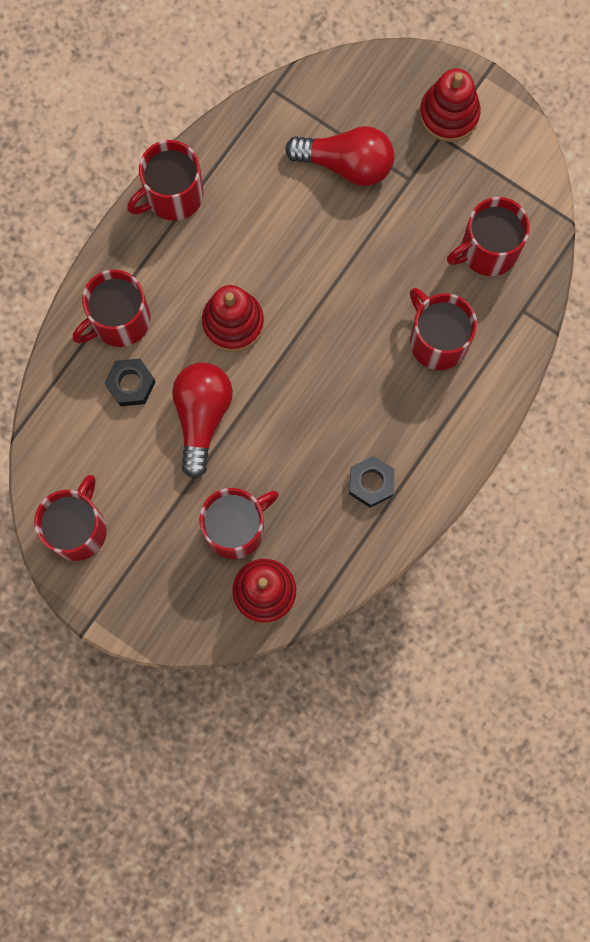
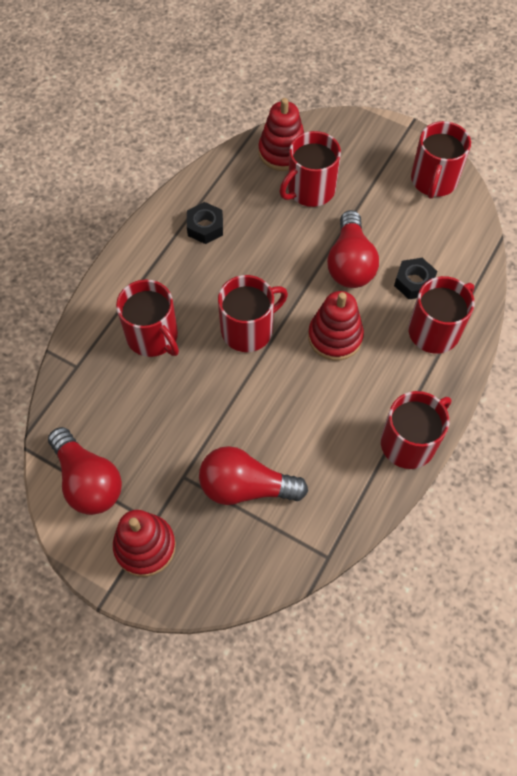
camera: 175 degrees right, 15 degrees down
red mug [447,197,530,276] -> red mug moved to [218,275,288,352]
none -> red light bulb [48,427,122,515]

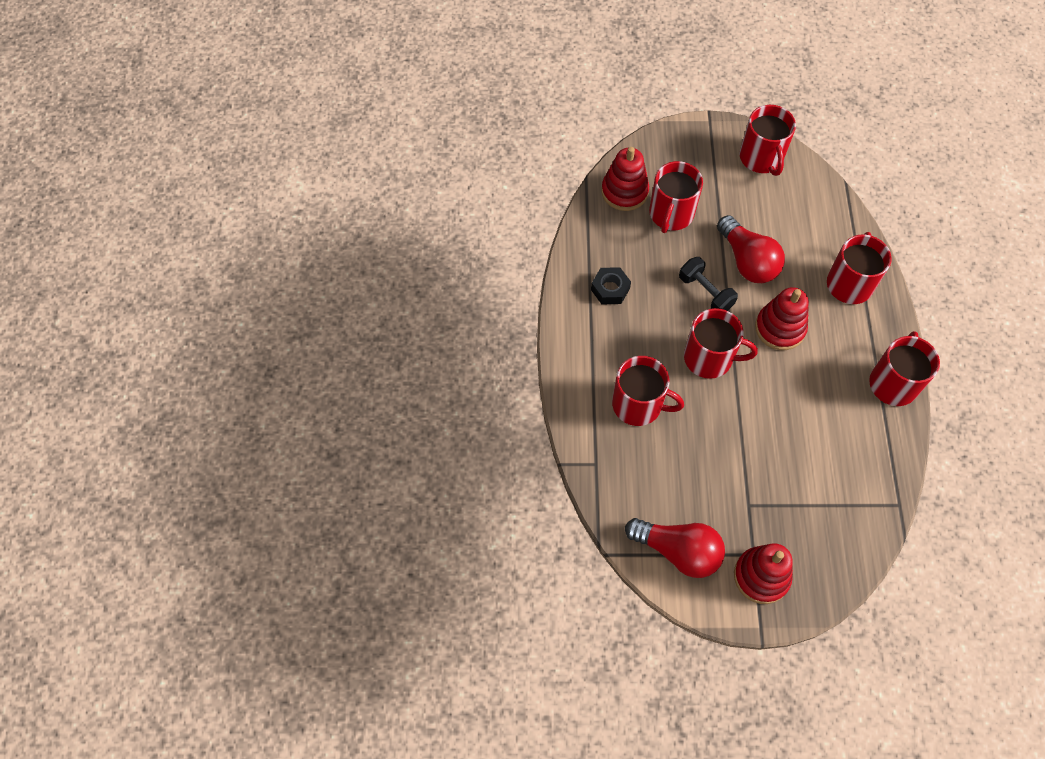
camera: 30 degrees left, 0 degrees up
red light bulb [199,446,308,505] -> none
red mug [218,275,288,352] -> red mug turned 75 degrees clockwise [684,308,758,379]
black nut [394,258,437,299] -> none
none -> black dumbbell [679,257,738,311]

